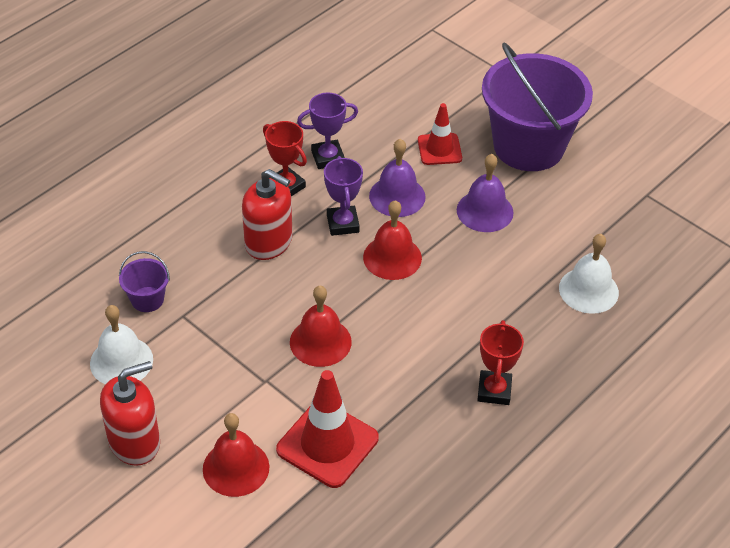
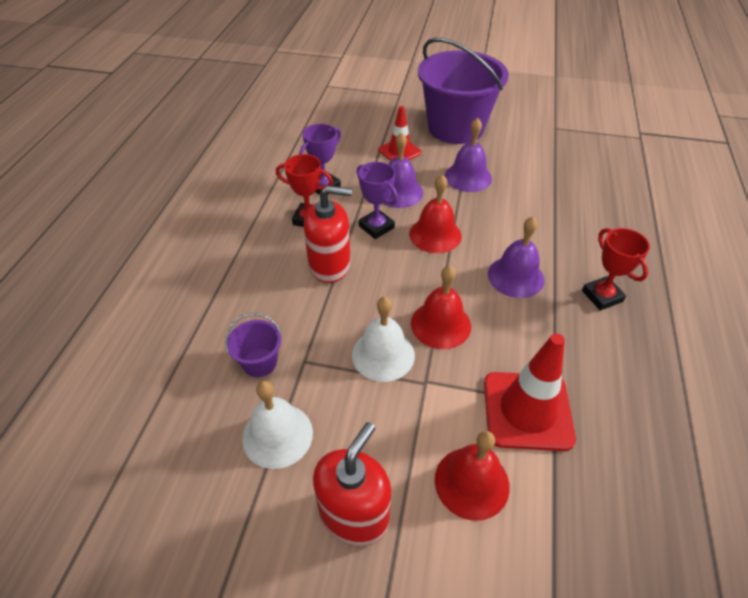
camera: 30 degrees left, 0 degrees up
white bell [559,234,619,314] -> white bell moved to [352,297,415,382]
none -> purple bell [488,217,545,298]

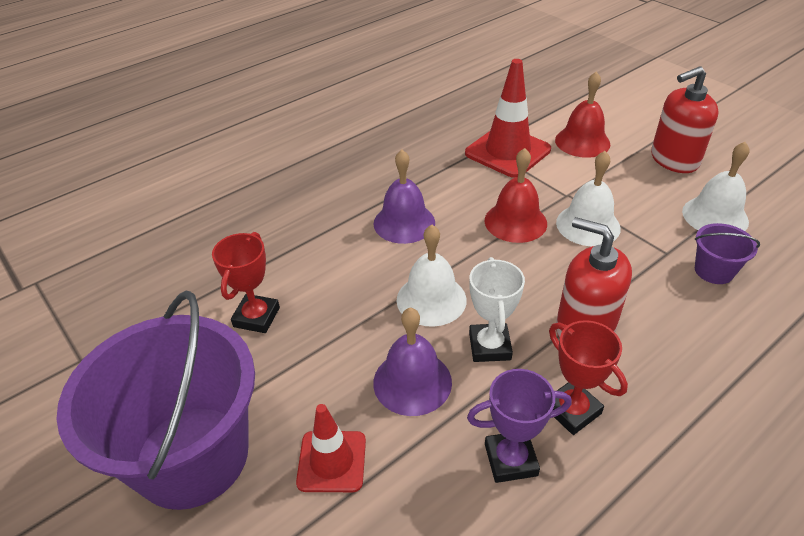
camera: 140 degrees left, 5 degrees down
purple trophy [357,162,398,239] -> white trophy [469,257,525,362]
red bell [409,175,462,253] -> white bell [397,225,467,327]
purple bell [445,118,492,192] -> none
red trophy [582,228,650,311] -> red trophy moved to [212,232,280,333]

